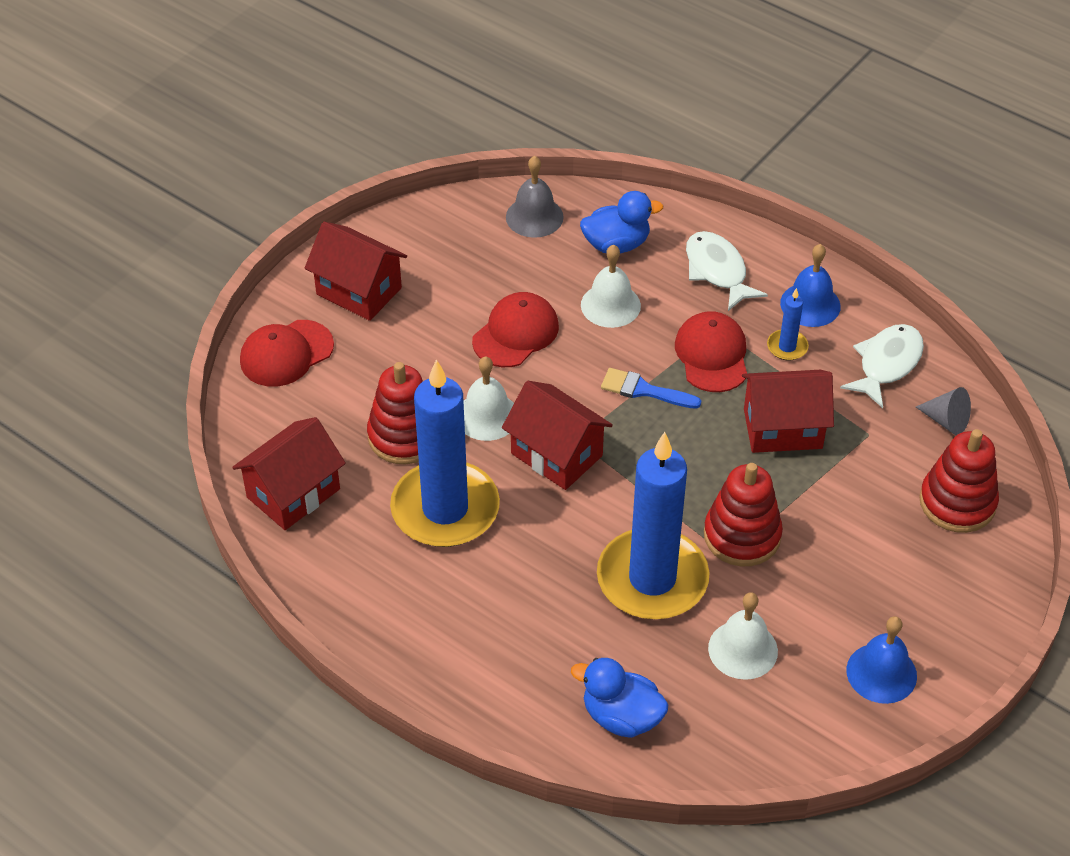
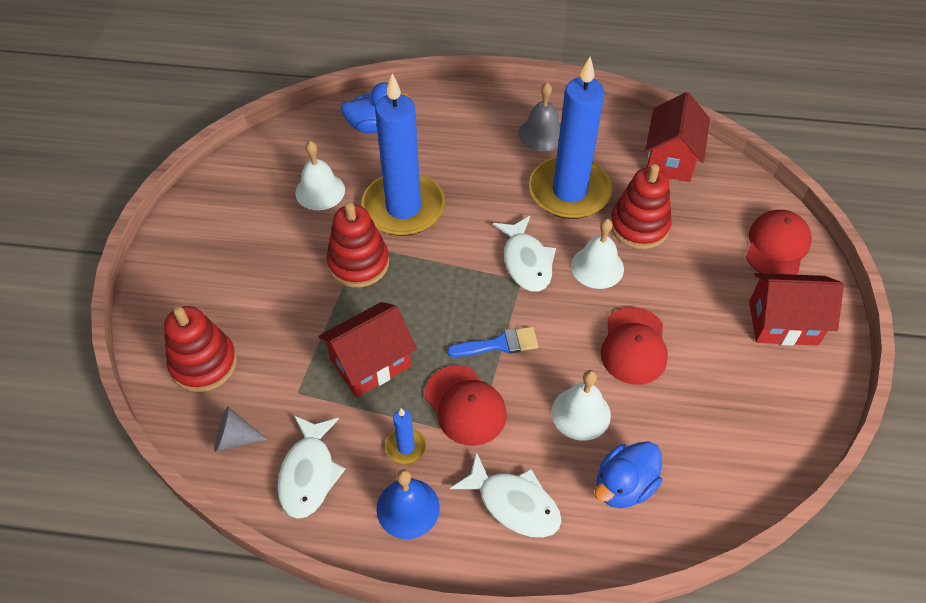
camera: 150 degrees right, 5 degrees up
red house [502,381,613,490] -> white fish [493,216,556,292]
grey bell [506,156,564,238] -> grey bell moved to [518,82,561,151]
blue bell [846,616,917,704] -> none

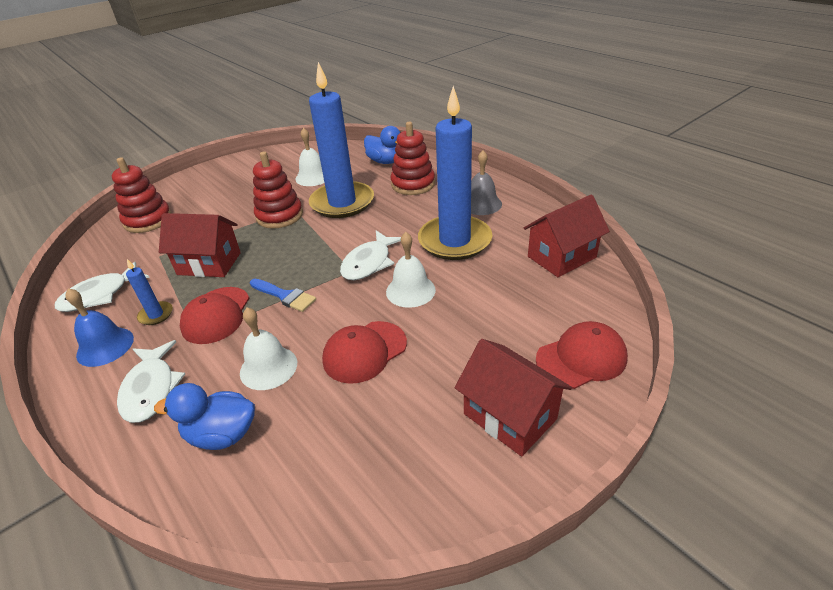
camera: 45 degrees right, 15 degrees down
grey cone [215,406,268,452] -> none
red stacking toy [610,164,672,249] -> red stacking toy moved to [391,122,435,195]

